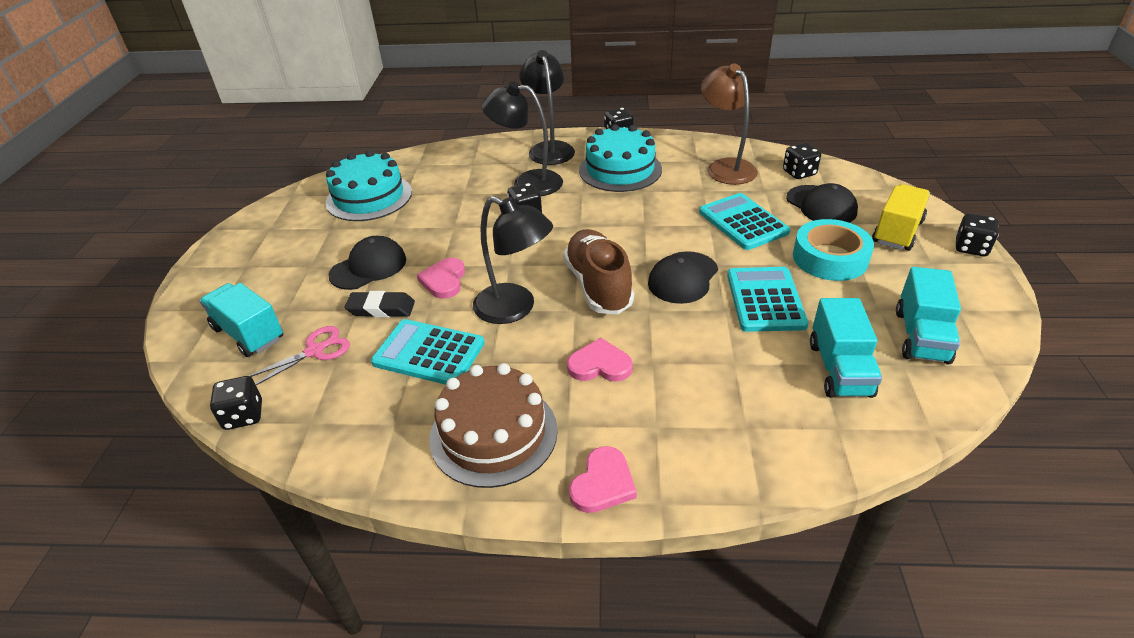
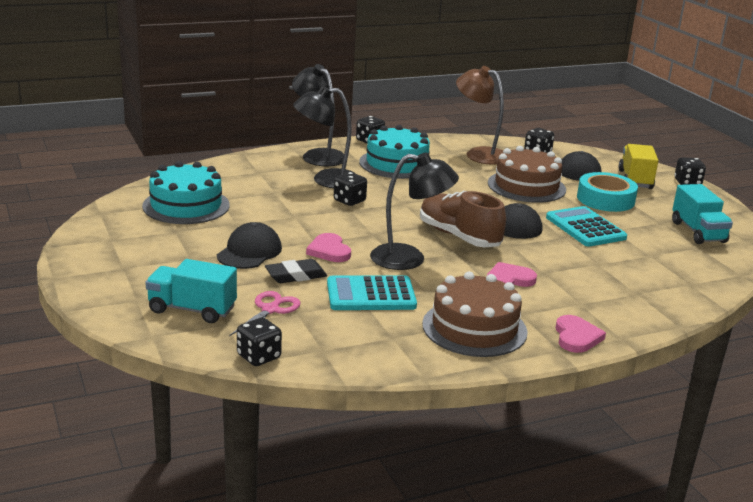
camera: 30 degrees left, 15 degrees down
turquoise calculator [699,193,790,250] -> brown cake [488,146,566,203]
turquoise truck [810,298,882,398] -> none

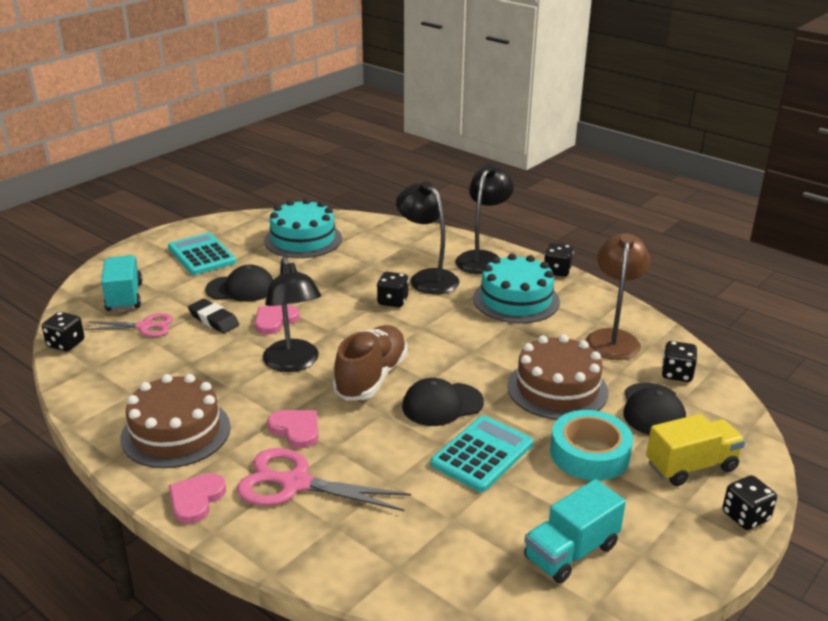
camera: 65 degrees right, 5 degrees up
turquoise calculator [327,275,417,310] -> turquoise calculator moved to [168,233,236,275]
pink heart [555,315,606,353] -> pink heart turned 135 degrees clockwise [169,473,226,524]
none -> pink scissors [237,448,411,511]

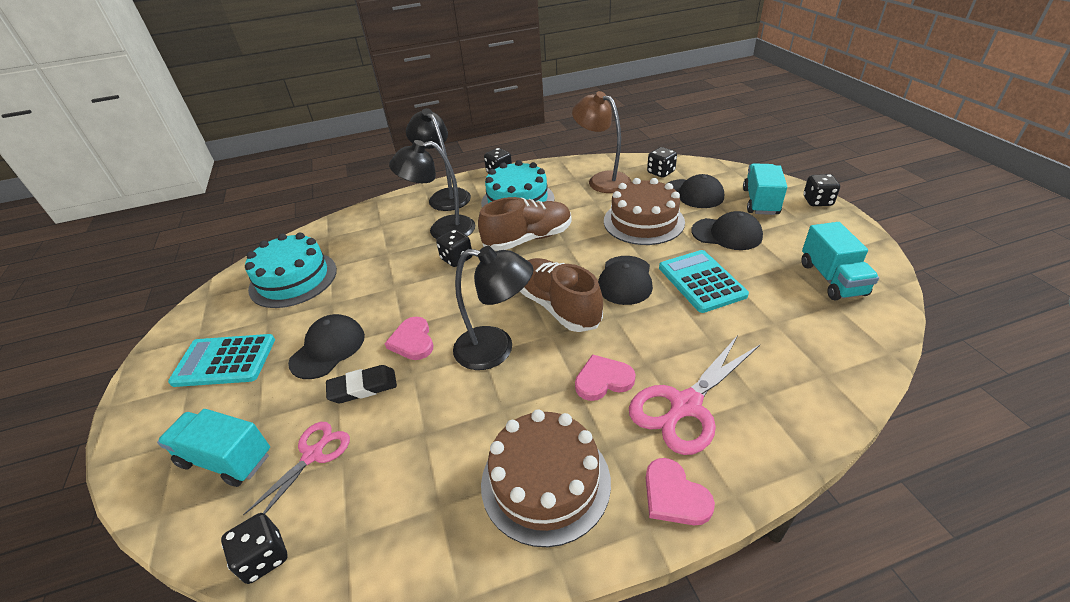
camera: 55 degrees left, 10 degrees up
turquoise tape [550,410,633,481] -> black cap [691,211,763,250]
yellow truck [646,414,745,486] -> turquoise truck [743,163,787,215]
none -> brown shoe [478,197,572,251]

